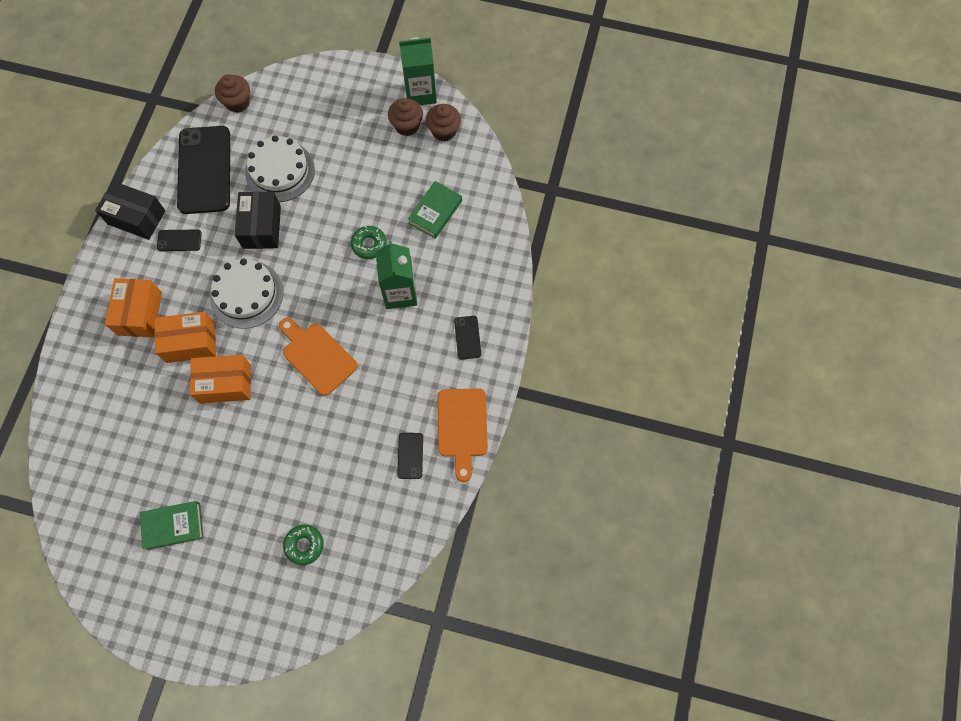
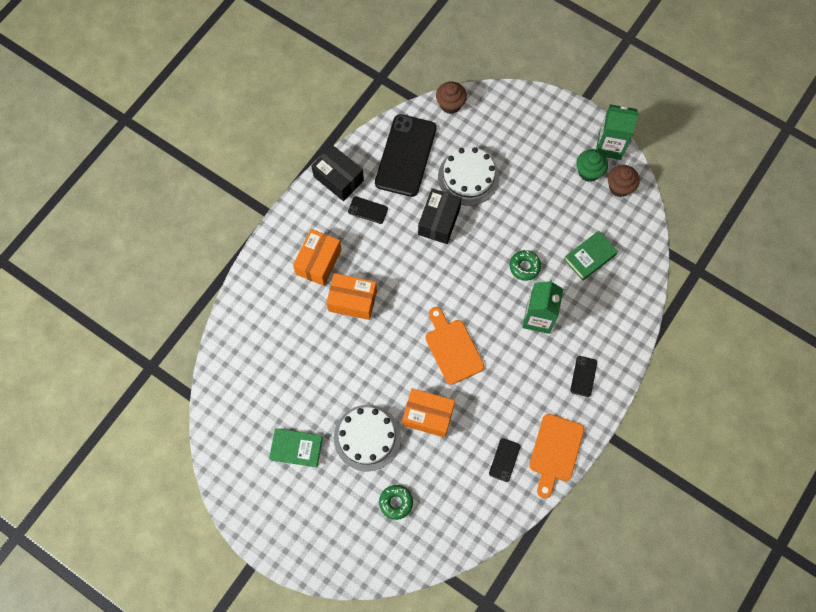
camera: 20 degrees right, 0 degrees up
orange box [190,355,251,403] -> orange box moved to [402,388,455,438]
white cake [210,258,283,329] -> white cake moved to [334,405,401,472]
brown cupcake [388,98,423,136] -> green cupcake [576,149,608,182]

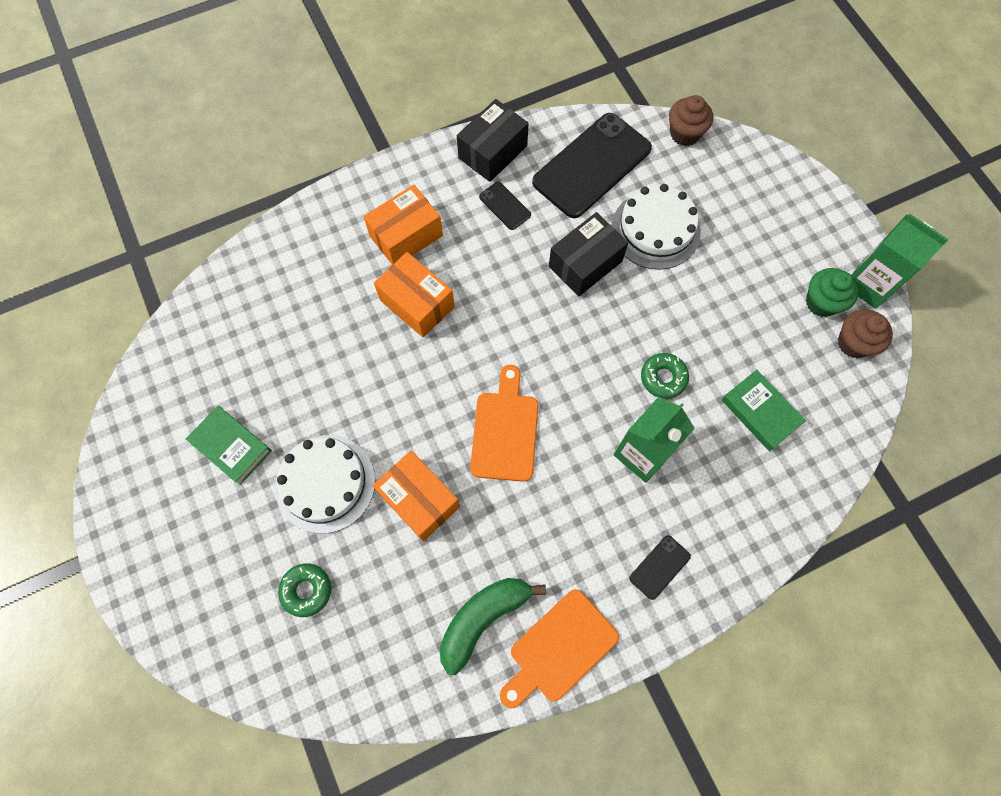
camera: 30 degrees right, 0 degrees up
black box [311,145,364,201] -> black box turned 60 degrees clockwise [457,99,529,182]
black phone [489,438,521,482] -> green banana [440,578,546,675]
green book [564,231,618,281] -> green book turned 60 degrees clockwise [721,370,806,451]

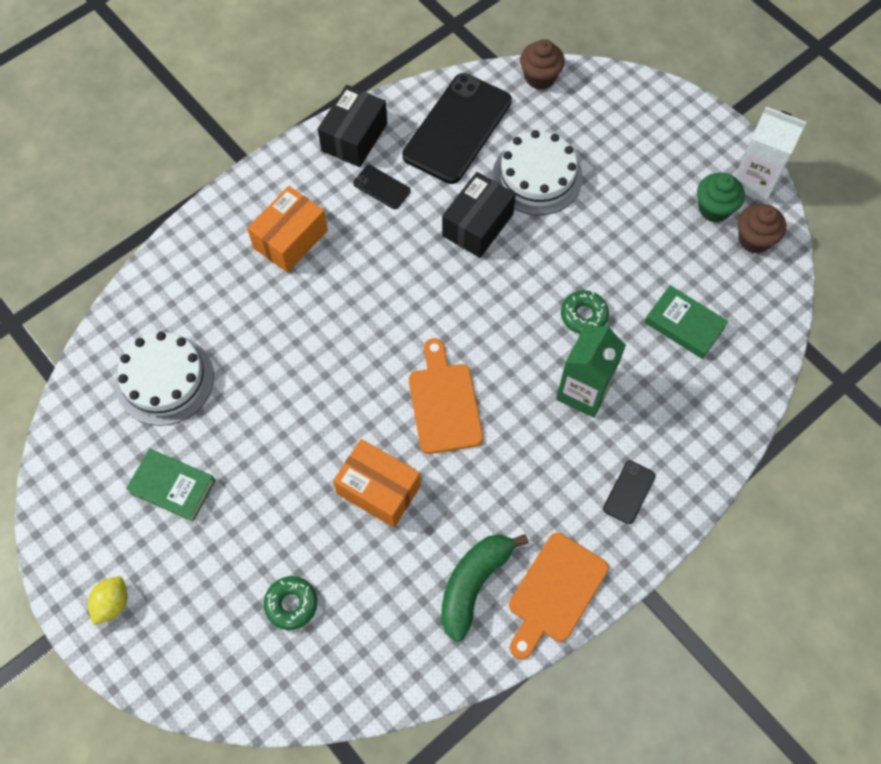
camera: 15 degrees left, 5 degrees down
white cake [275,435,375,534] -> white cake moved to [115,332,214,426]
orange box [374,252,455,338] -> none
green carton [851,213,949,309] -> white carton [735,107,806,203]
none -> yellow lemon [88,576,127,625]

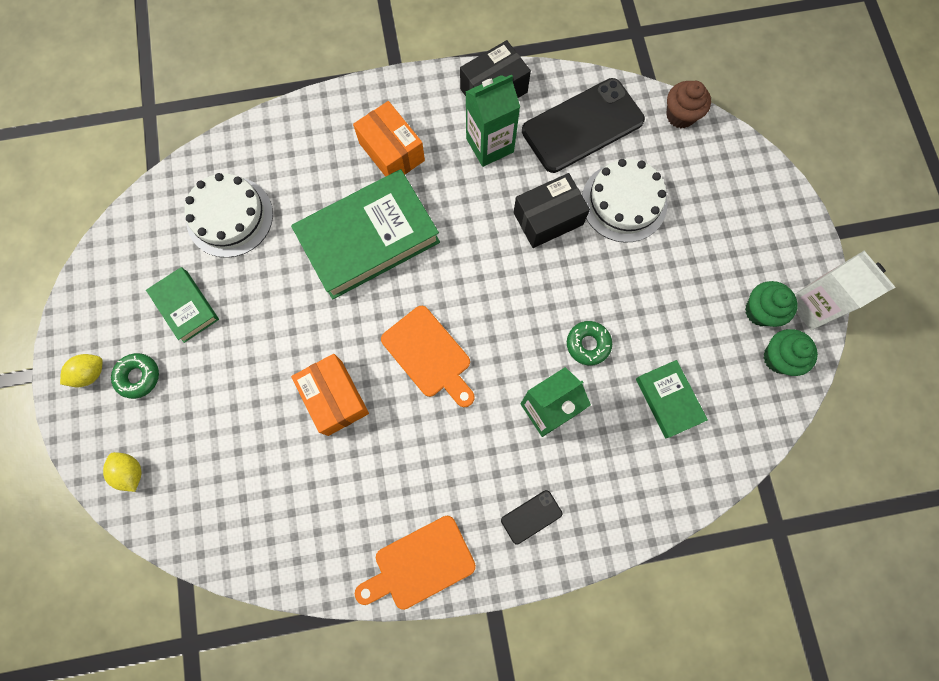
camera: 30 degrees right, 10 degrees up
orange box [247,186,328,273] -> orange box turned 75 degrees clockwise [353,101,425,177]
green donut [264,576,317,630] -> green donut moved to [111,353,159,399]
black phone [353,165,411,209] -> green carton [465,74,520,167]
orange cutting board [409,338,483,454] -> orange cutting board turned 120 degrees clockwise [381,306,475,407]
green banana [441,534,529,642] -> none
brown cupcake [738,204,786,254] -> green cupcake [763,329,818,376]
none -> yellow lemon [103,452,142,492]
none -> green book [291,169,440,299]

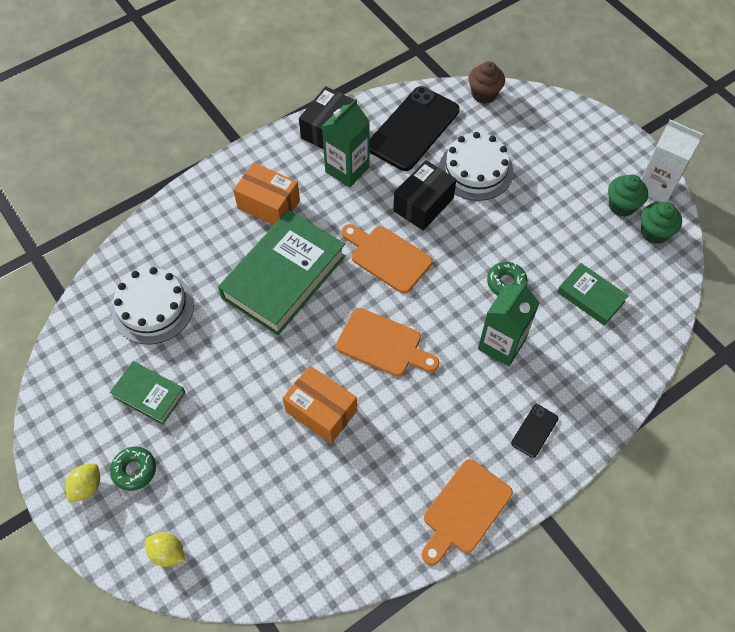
camera: 25 degrees left, 15 degrees down
none -> orange cutting board [341,224,433,294]

